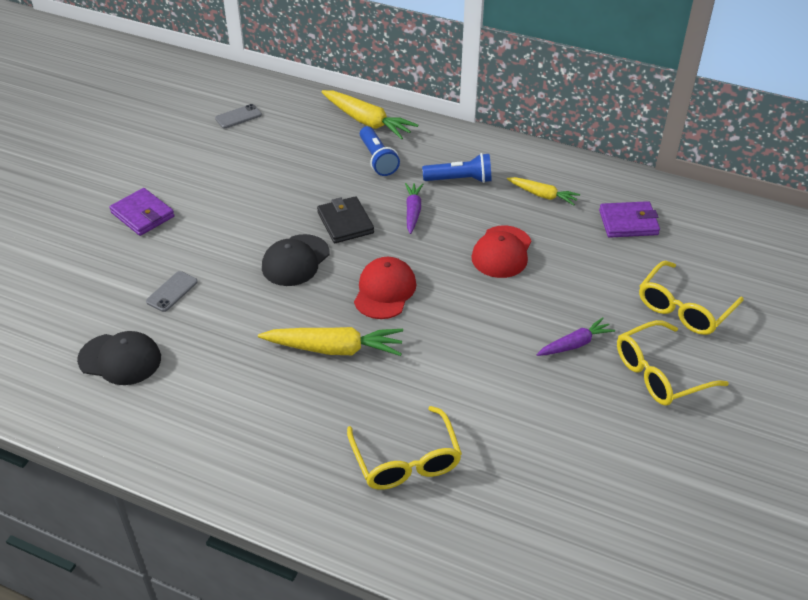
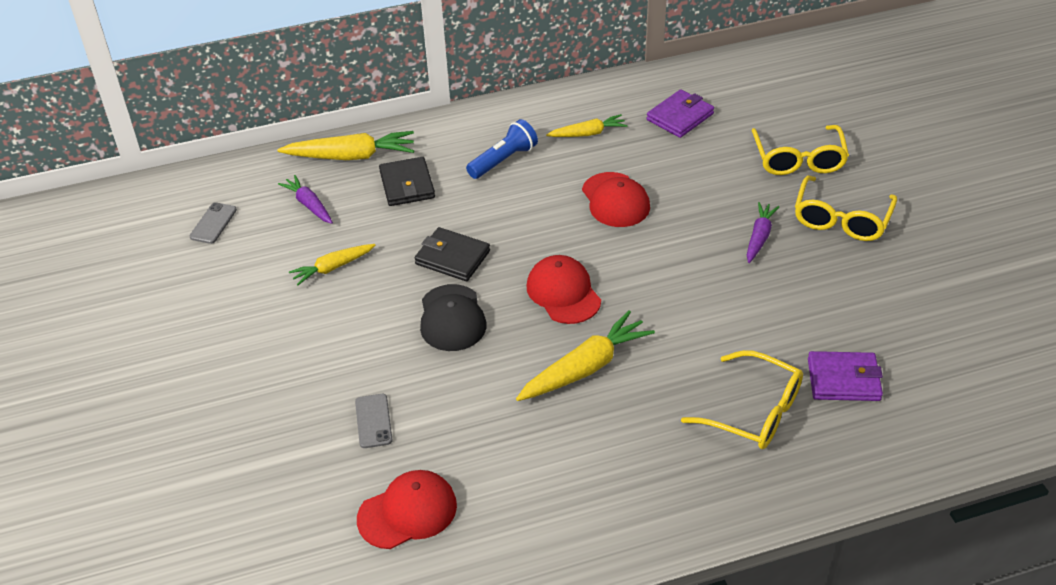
camera: 40 degrees left, 0 degrees up
black cap [77,331,161,385] -> red cap [357,470,457,549]
purple wallet [109,188,174,236] -> purple wallet moved to [808,351,883,401]
blue flashlight [360,126,400,176] -> black wallet [379,157,435,206]
purple carrot [405,183,423,234] -> purple carrot moved to [278,175,333,224]
none -> yellow carrot [289,244,376,285]

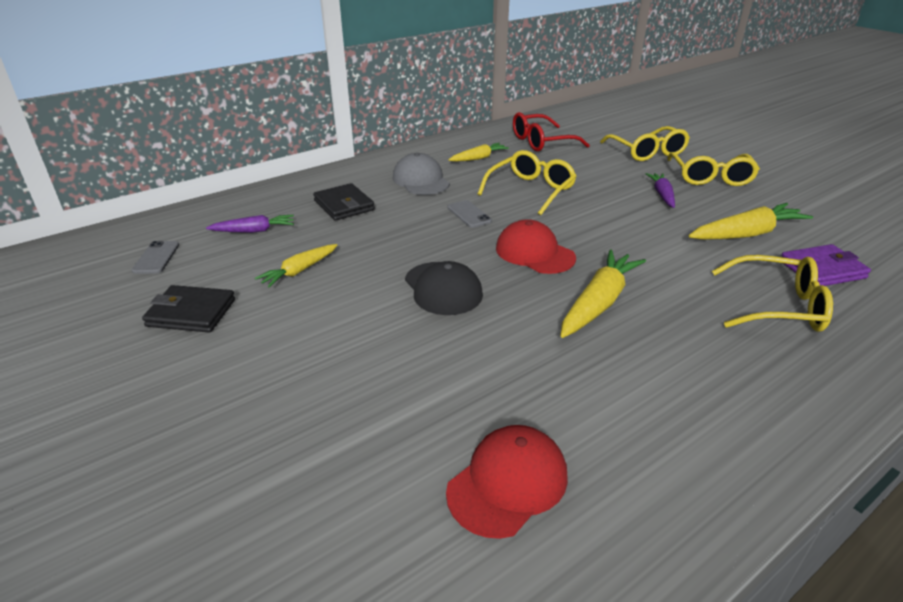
camera: 20 degrees left, 10 degrees down
yellow carrot [277,131,414,160] -> yellow carrot moved to [688,203,813,240]
purple carrot [278,175,333,224] -> purple carrot turned 135 degrees clockwise [206,215,294,233]
grey phone [355,394,393,448] -> grey phone moved to [447,200,492,228]
black wallet [415,227,490,281] -> black wallet moved to [142,285,235,332]
blue flashlight [466,119,538,179] -> grey cap [393,153,450,195]
red cap [582,172,650,227] -> yellow glasses [478,150,577,215]
purple wallet [647,89,714,138] -> red glasses [513,112,590,152]

